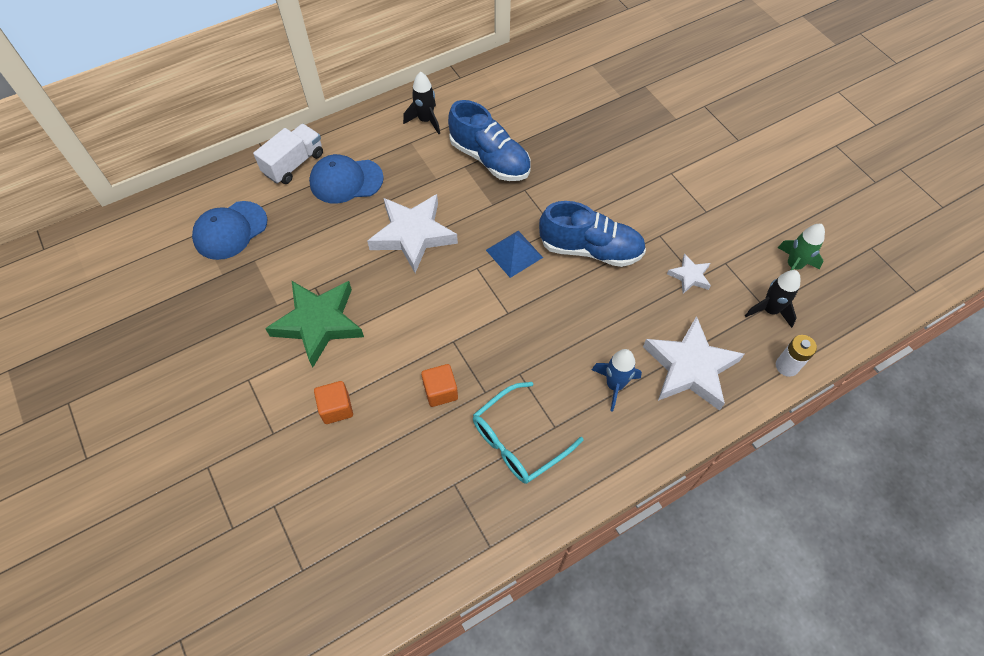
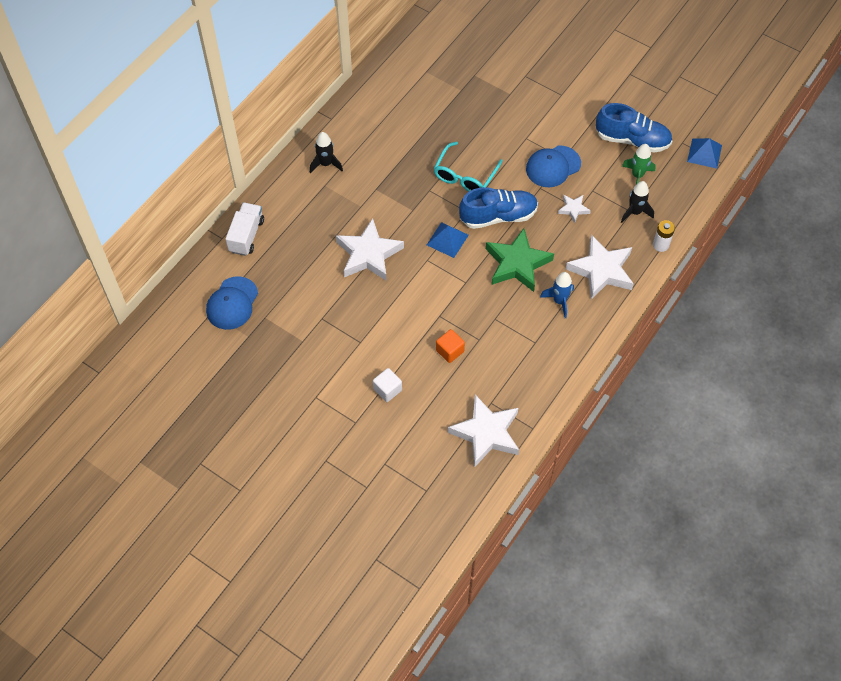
camera: 25 degrees left, 0 degrees up
green star [265,281,364,368] -> green star moved to [486,228,554,292]
blue cap [309,154,384,204] -> blue cap moved to [526,145,581,187]
orange cube [314,381,353,424] -> white cube [373,368,402,402]
blue shoe [448,100,531,181] -> blue shoe moved to [596,103,673,153]
turquoise glasses [473,382,584,484] -> turquoise glasses moved to [434,142,503,192]
none -> white star [448,395,519,468]
none -> blue pyramid [687,138,722,169]

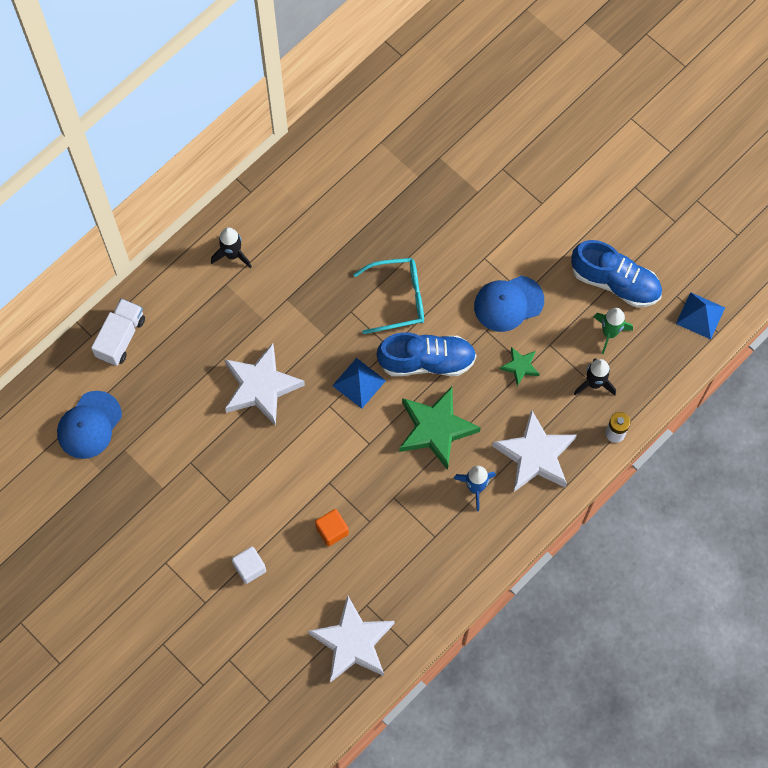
camera: 10 degrees right, 10 degrees up
turquoise glasses [434,142,503,192] -> turquoise glasses turned 135 degrees counterclockwise [353,258,424,334]
white star [558,195,591,224] -> green star [500,347,540,386]

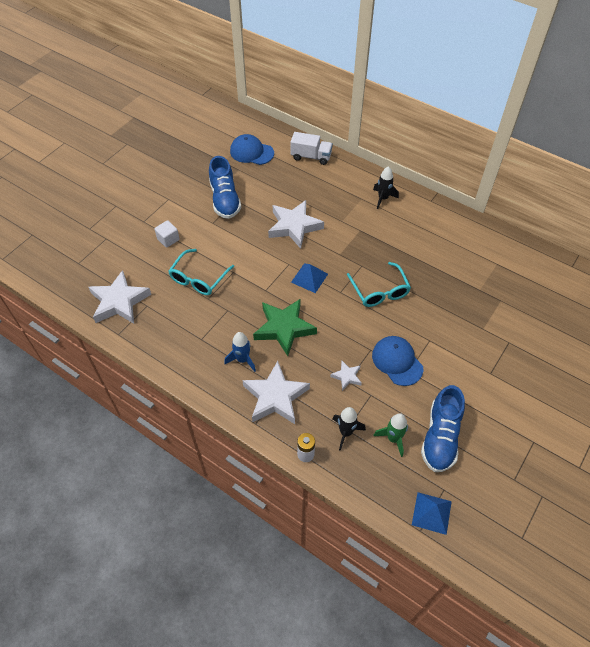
camera: 80 degrees right, 15 degrees down
orange cube [315,509,349,546] -> turquoise glasses [168,249,234,295]
blue shoe [377,332,477,376] -> blue shoe moved to [209,156,241,219]
green star [500,347,540,386] -> white star [330,361,362,391]

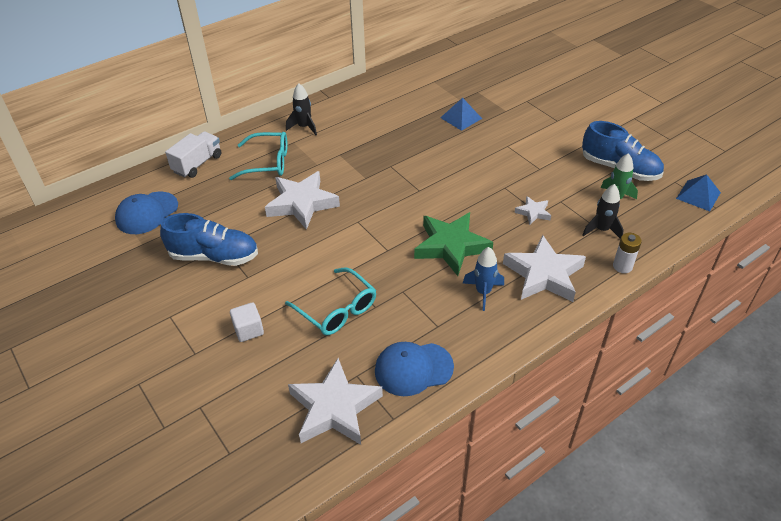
camera: 70 degrees left, 10 degrees down
blue pyramid [291,264,328,293] -> blue pyramid moved to [440,98,482,131]
turquoise glasses [347,262,411,307] -> turquoise glasses moved to [229,132,287,180]
blue cap [372,336,423,386] -> blue cap moved to [375,342,454,396]

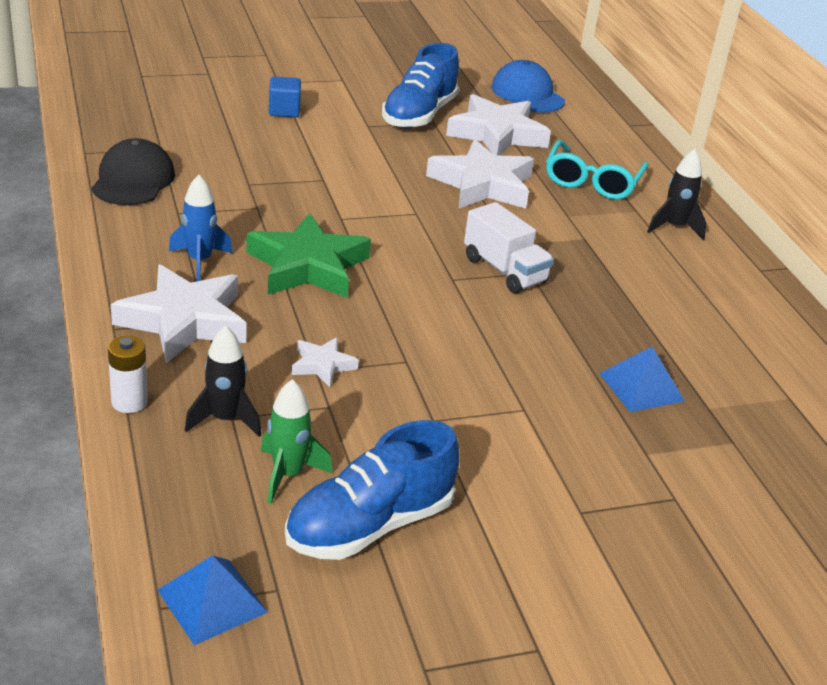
camera: 105 degrees right, 10 degrees down
white truck [165,132,221,178] -> white truck moved to [464,202,554,293]
white cube [230,302,264,342] -> blue cube [269,77,301,117]
turquoise glasses [285,268,376,335] -> none
white star [288,358,383,445] -> white star moved to [446,94,551,156]
blue cap [375,342,454,396] -> black cap [91,138,175,205]

